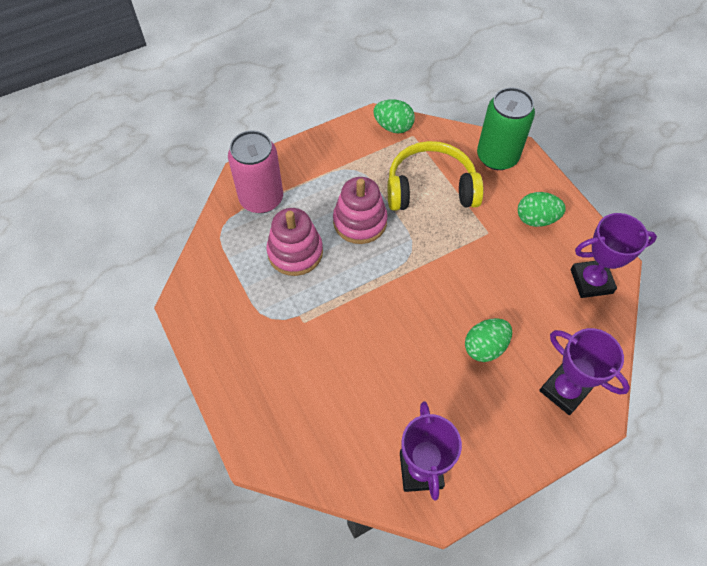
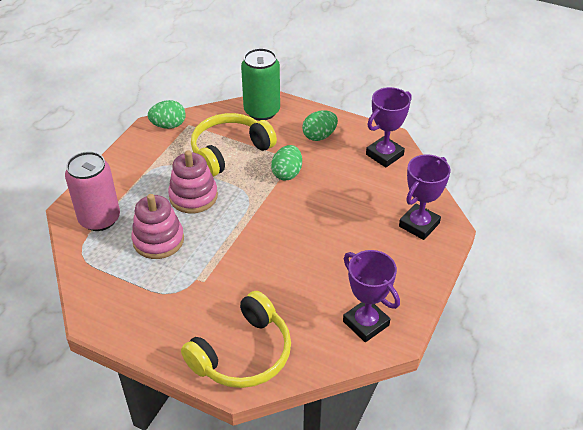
camera: 35 degrees left, 15 degrees down
green egg [465,318,512,362] -> green egg moved to [271,145,302,180]
purple trophy [539,328,630,415] -> purple trophy turned 60 degrees counterclockwise [399,154,450,240]
none -> yellow headphones [181,291,291,388]

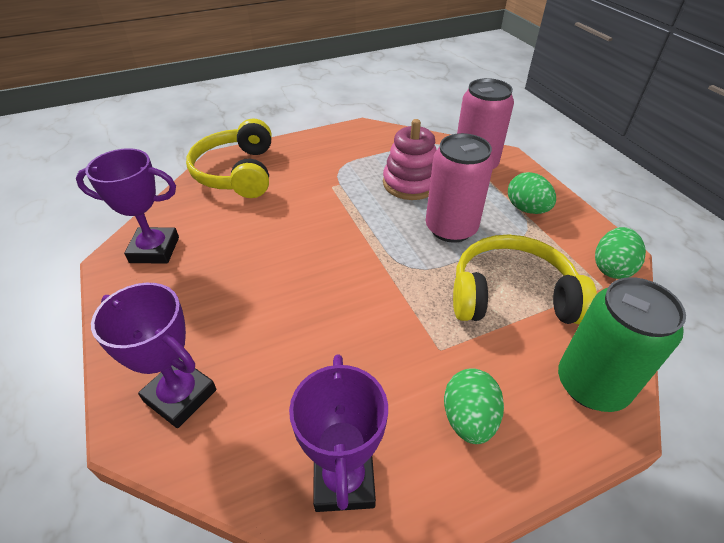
camera: 130 degrees right, 0 degrees up
pink stacking toy [168,150,218,213] -> pink can [426,133,494,243]
yellow headphones [191,113,277,177] -> yellow headphones turned 90 degrees counterclockwise [453,235,597,324]
green egg [271,145,302,180] -> green egg moved to [508,172,556,214]
purple trophy [399,154,450,240] -> purple trophy turned 45 degrees counterclockwise [91,283,217,428]

